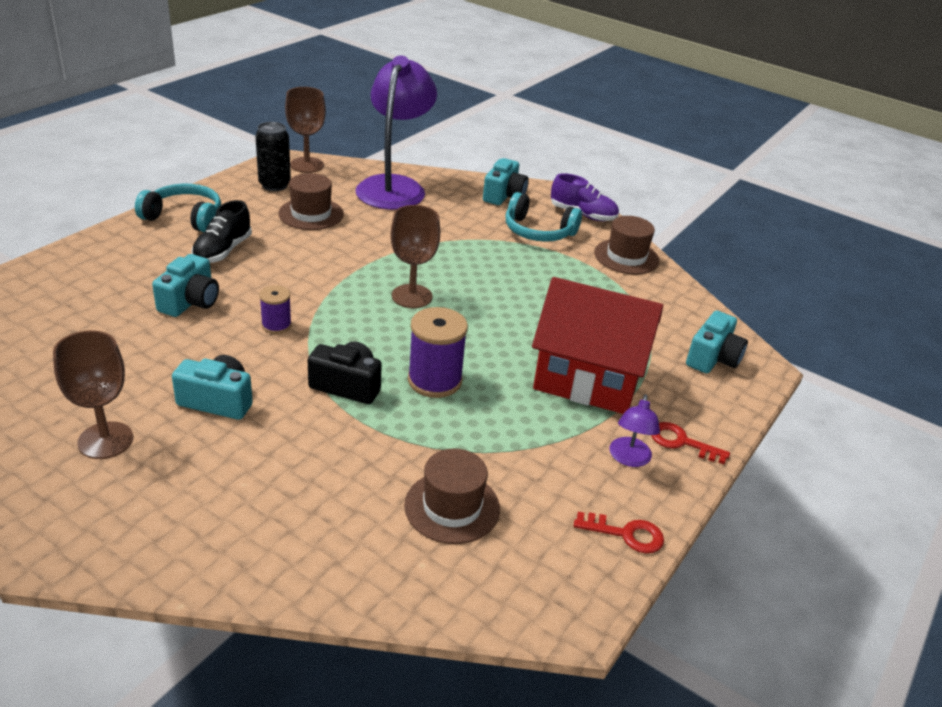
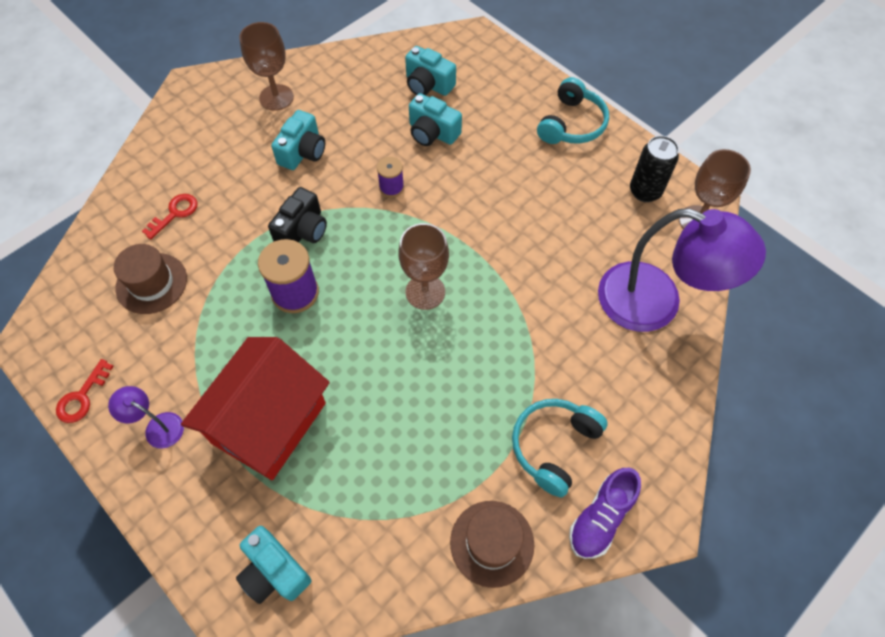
camera: 105 degrees right, 25 degrees up
black shoe [191,200,252,263] -> none
brown hat [278,173,344,230] -> none
turquoise camera [483,158,529,205] -> turquoise camera moved to [405,46,456,96]
red key [651,422,730,464] -> red key moved to [142,194,198,240]

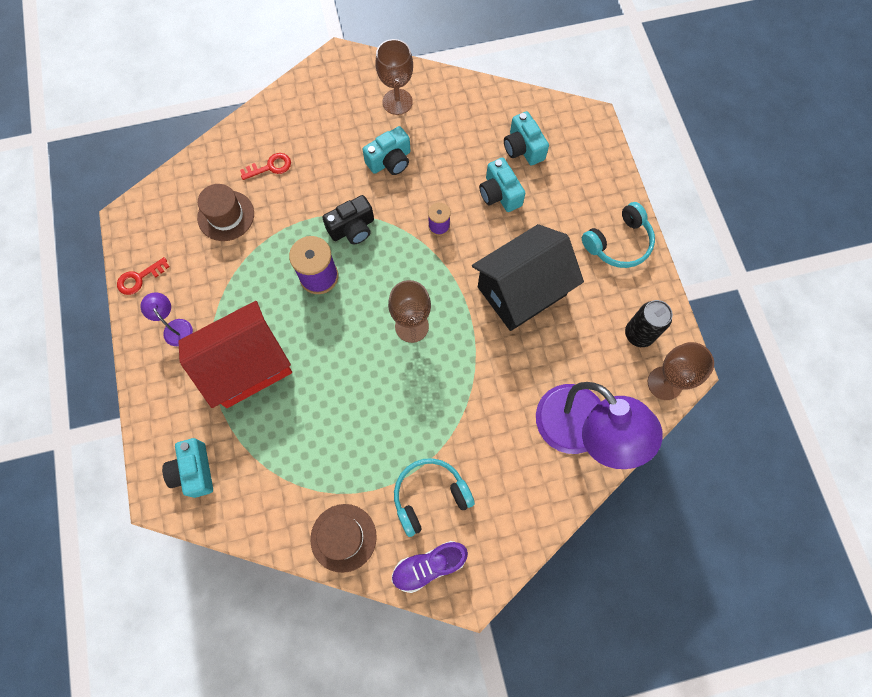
camera: 30 degrees right, 10 degrees up
none -> black house [472,224,584,331]

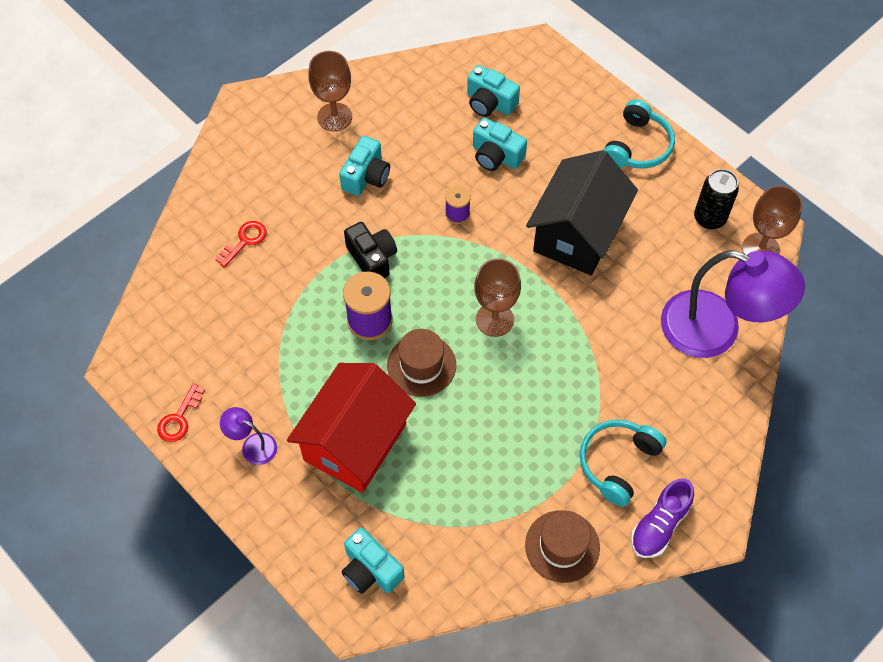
camera: 30 degrees left, 10 degrees down
brown hat [197,184,254,241] -> brown hat moved to [387,329,456,397]
black camera [322,195,374,244] -> black camera turned 60 degrees counterclockwise [344,222,397,278]

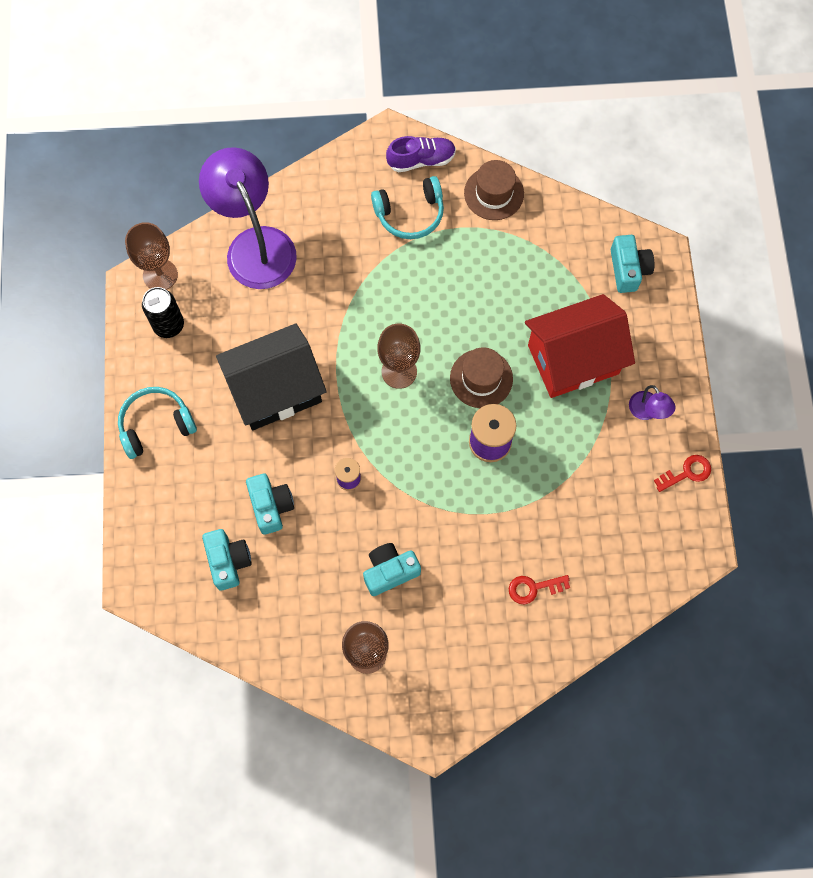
camera: 140 degrees left, 10 degrees up
black camera [344,222,397,278] -> none

